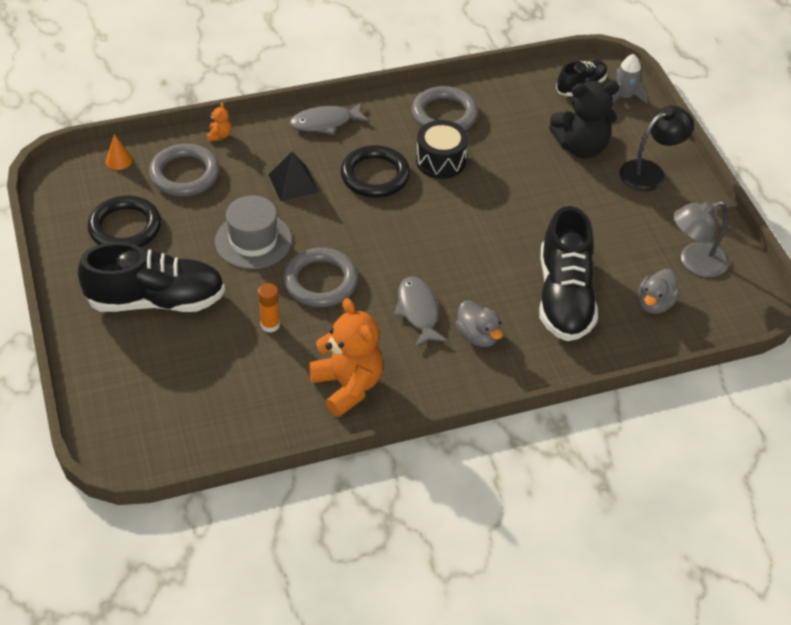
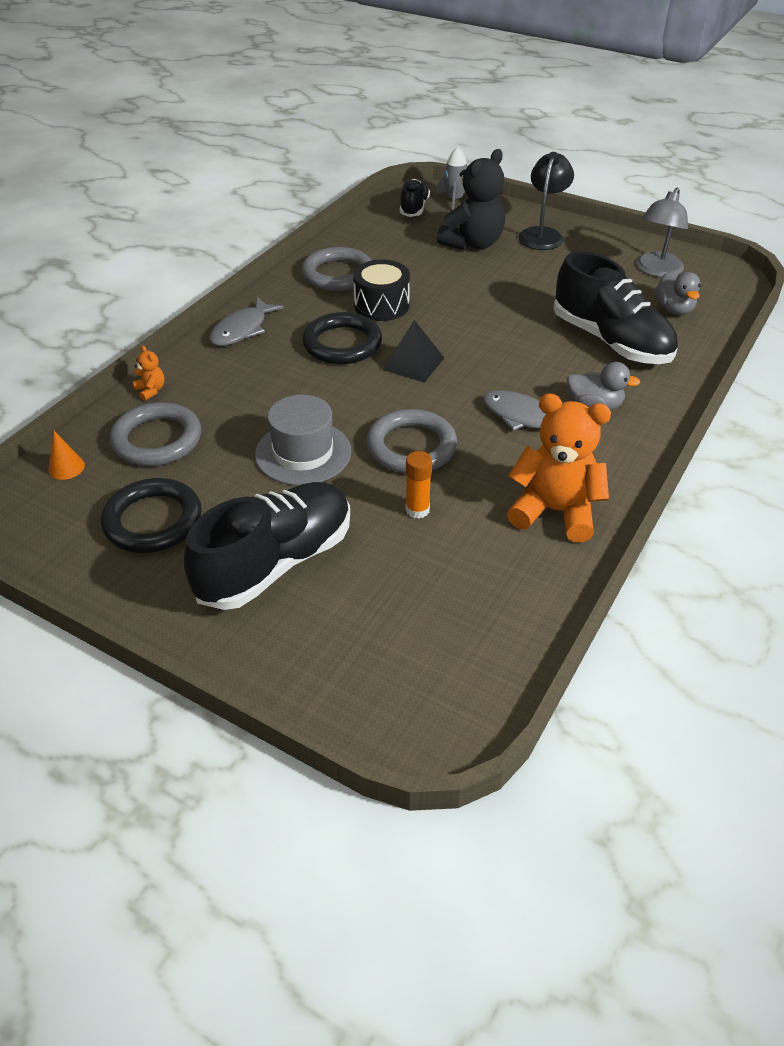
camera: 40 degrees left, 5 degrees down
black pyramid [269,152,319,202] -> black pyramid moved to [382,320,444,383]

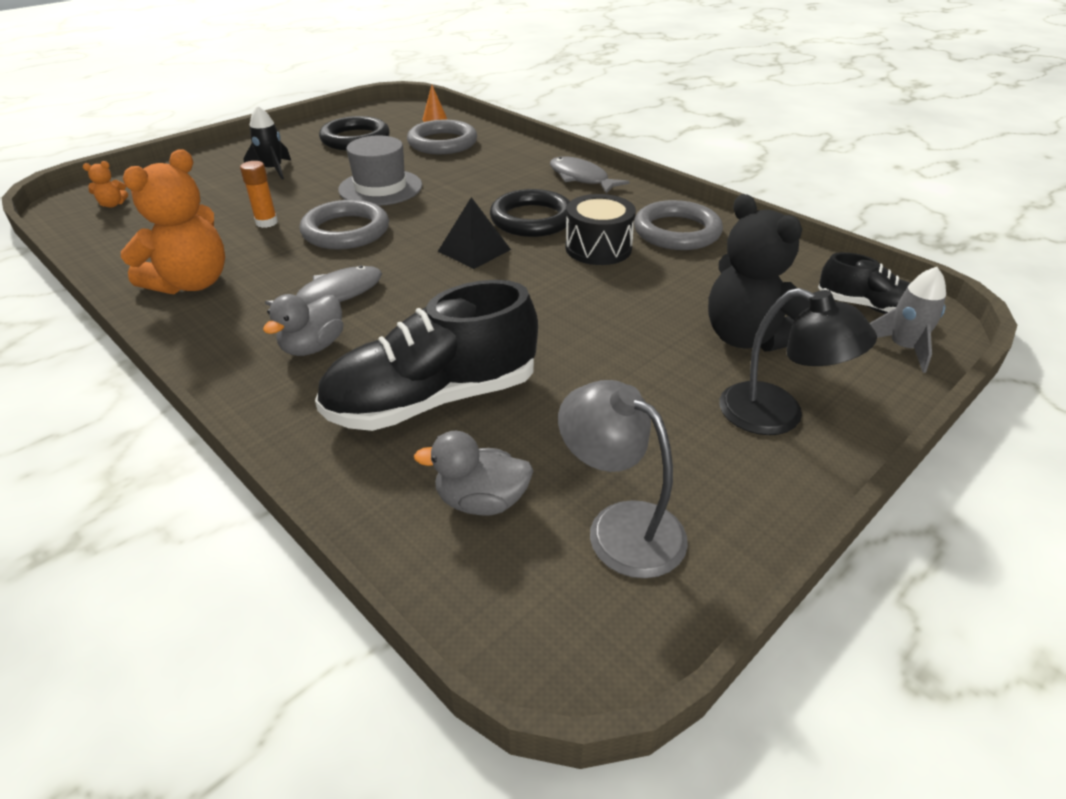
camera: 105 degrees right, 5 degrees down
orange teddy bear [133,345,164,401] -> orange teddy bear moved to [83,161,128,208]
black shoe [184,482,350,610] -> black rocket [243,105,291,179]

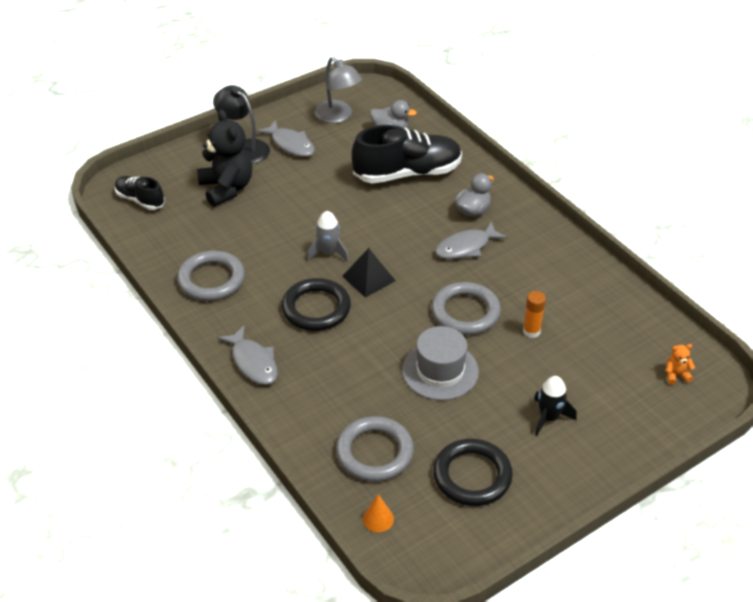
camera: 170 degrees left, 5 degrees up
orange teddy bear [121,149,225,294] -> none
black drum [565,194,636,265] -> none
grey rocket [870,267,946,373] -> grey rocket moved to [307,211,349,262]
none -> grey fish [257,120,315,157]

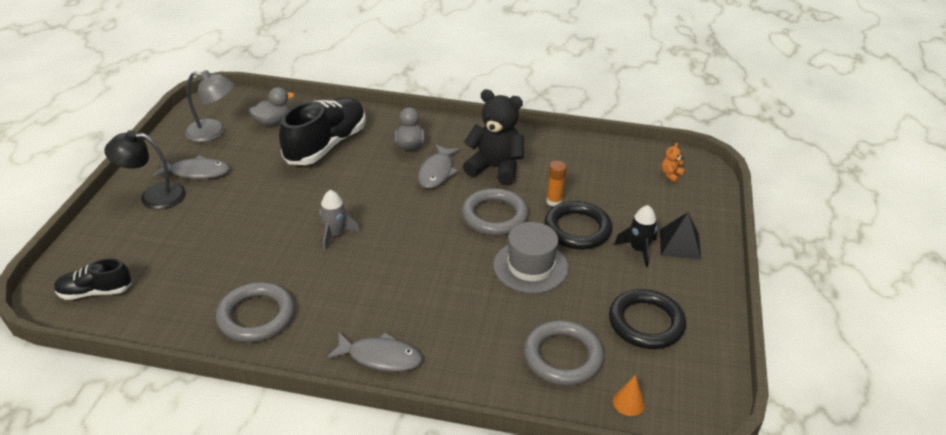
camera: 45 degrees left, 5 degrees down
black teddy bear [197,109,252,207] -> black teddy bear moved to [463,89,524,185]
black ring [282,278,351,331] -> black ring moved to [544,201,612,249]
black pyramid [342,248,396,298] -> black pyramid moved to [660,212,701,260]

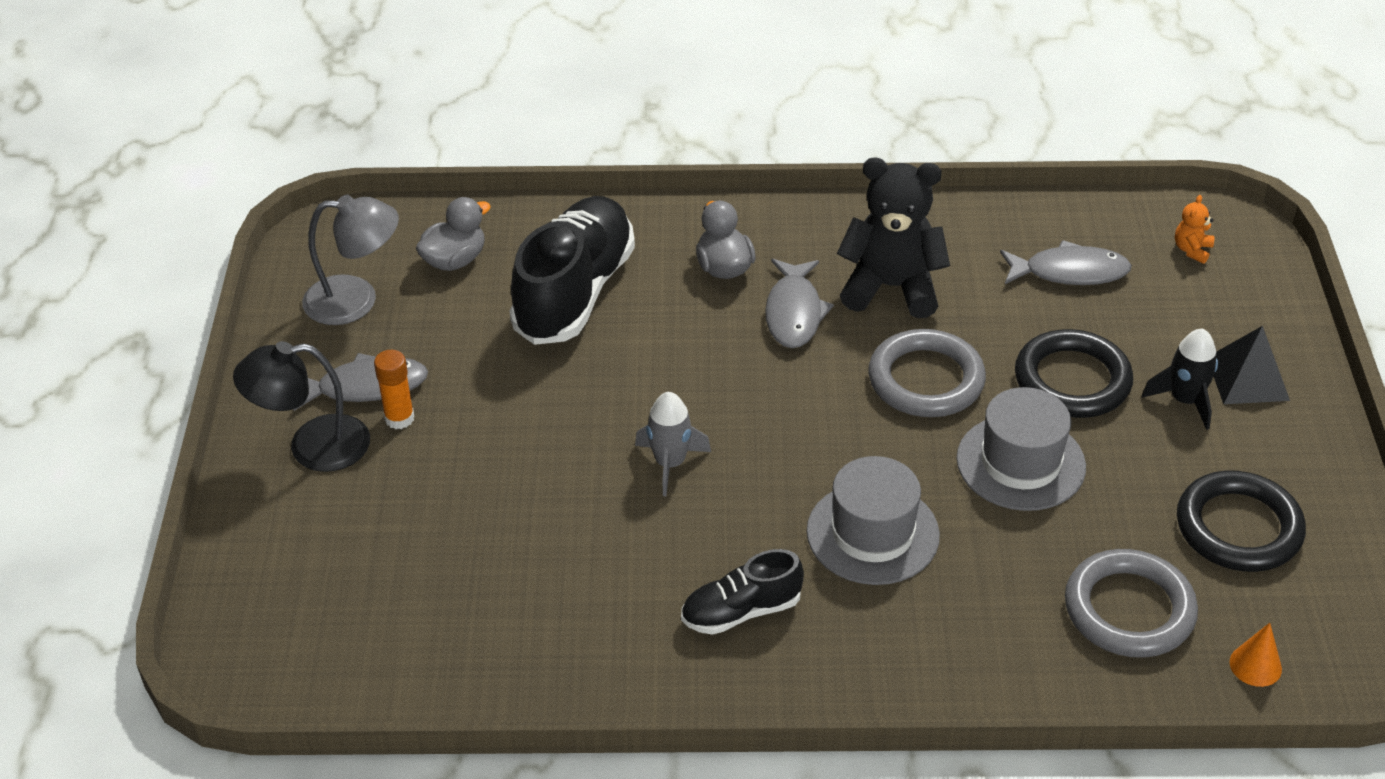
camera: 10 degrees left, 5 degrees up
black shoe [54,258,132,300] -> black shoe moved to [681,549,804,635]
grey ring [216,282,294,342] -> none
grey fish [327,332,422,372] -> grey fish moved to [1000,240,1132,285]
orange glue stick [546,161,567,207] -> orange glue stick moved to [374,350,414,429]
none -> grey hat [806,456,940,585]

